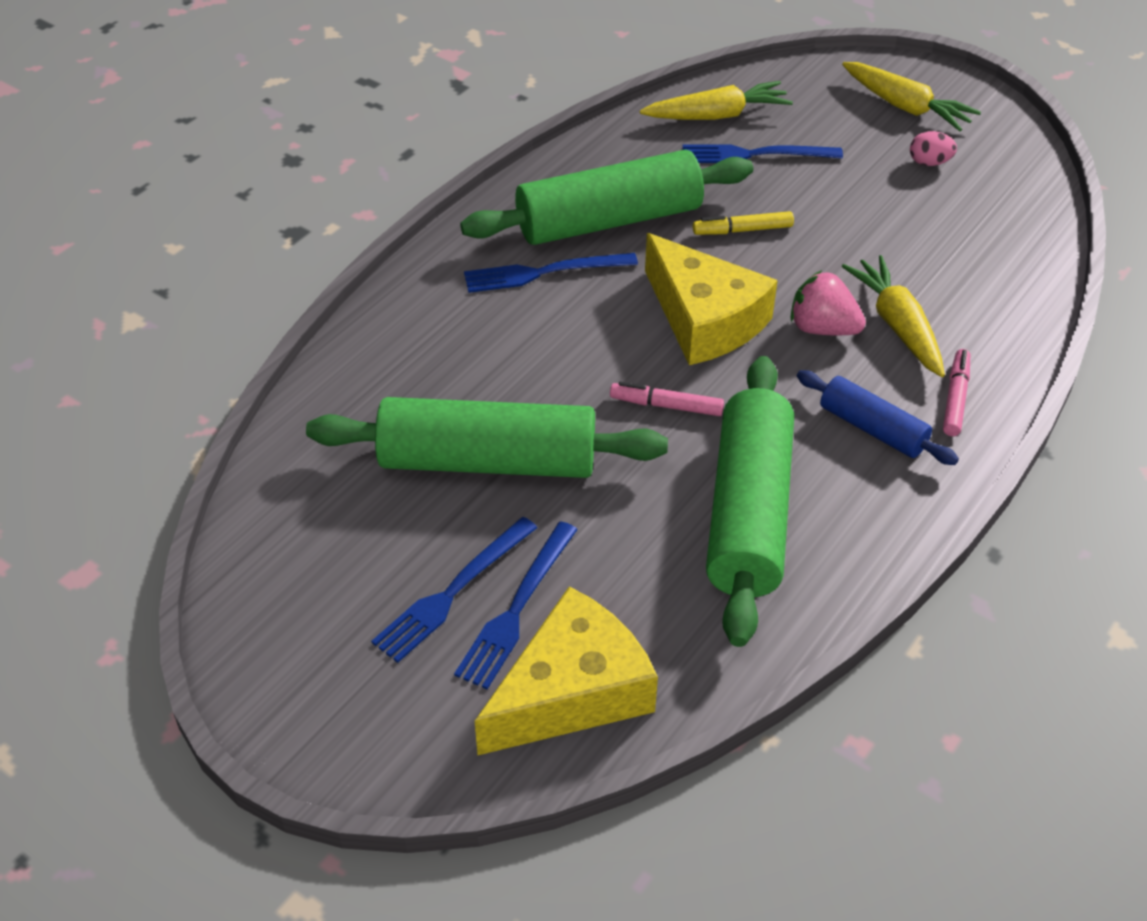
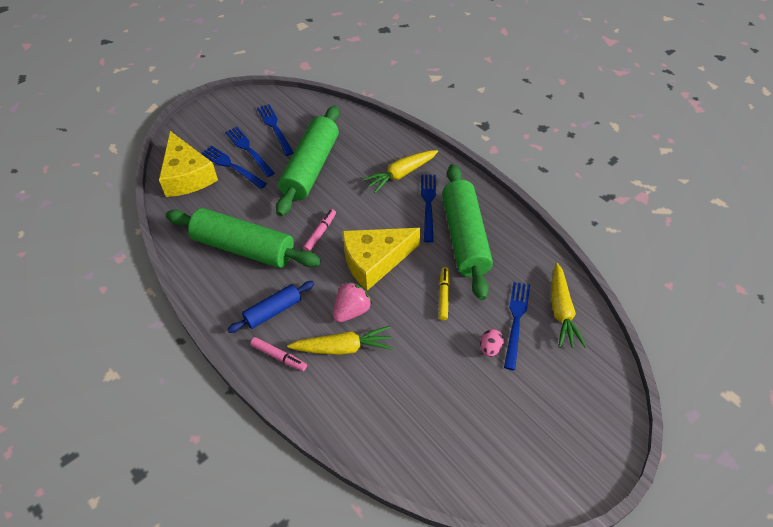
camera: 105 degrees right, 5 degrees up
yellow carrot [842,62,981,131] -> yellow carrot moved to [362,150,438,193]
pink egg [910,131,957,166] -> pink egg moved to [480,329,504,357]
none -> blue fork [257,104,294,156]

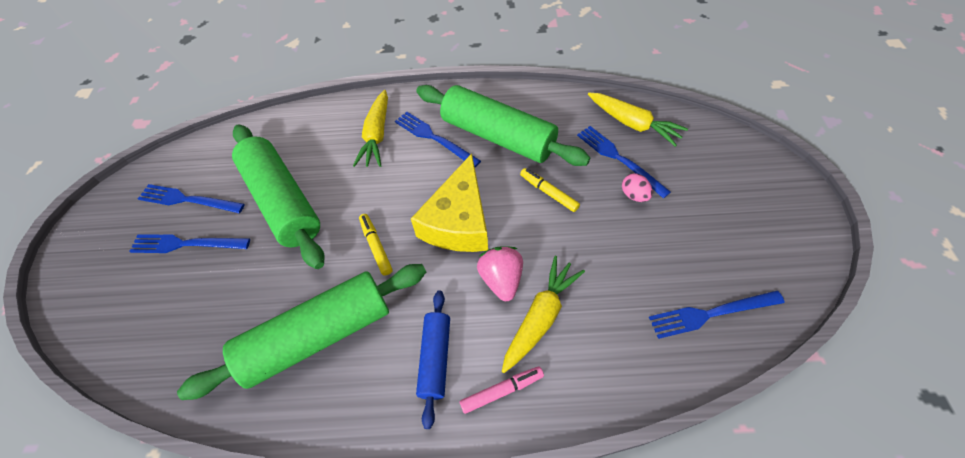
camera: 50 degrees left, 5 degrees up
yellow cheese [159,131,218,197] -> none
blue fork [201,146,267,189] -> blue fork moved to [649,290,785,339]
pink marker [303,209,336,251] -> yellow marker [359,214,392,276]

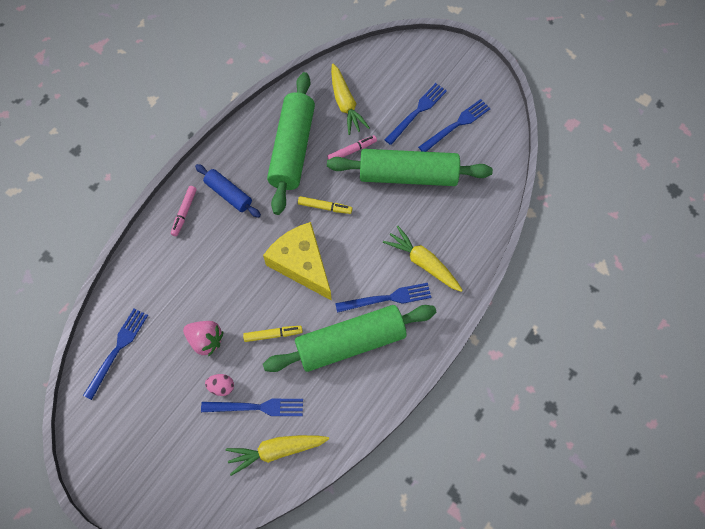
camera: 125 degrees right, 10 degrees up
pink strawberry [477,246,523,301] -> pink strawberry moved to [183,321,224,357]
yellow carrot [502,256,585,373] -> yellow carrot moved to [331,64,370,135]
none -> pink marker [327,135,377,160]

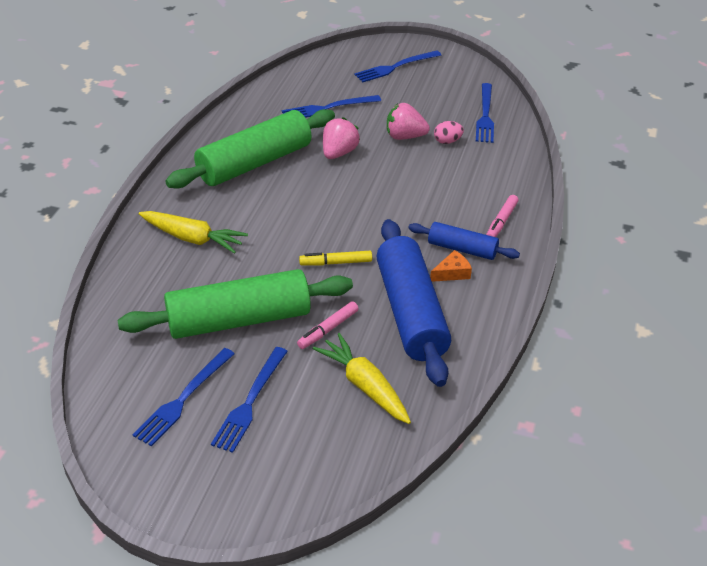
camera: 160 degrees right, 25 degrees down
pink marker [171,186,197,236] -> pink marker turned 150 degrees counterclockwise [486,195,518,237]
pink egg [205,374,234,396] -> pink egg moved to [434,121,464,144]
yellow carrot [226,435,329,476] -> none
yellow marker [243,326,303,342] -> pink strawberry [323,117,360,159]
yellow cheese [263,222,332,301] -> none
green rolling pin [267,72,315,215] -> blue rolling pin [376,219,451,387]
blue fork [335,283,432,313] -> blue fork moved to [354,50,441,82]
none -> orange cheese [430,250,472,282]

